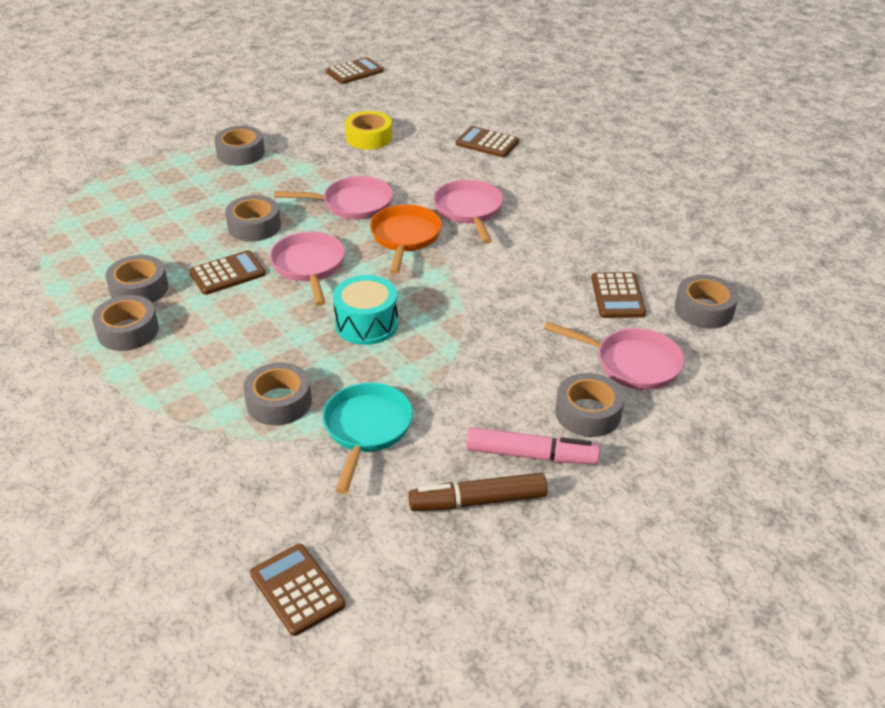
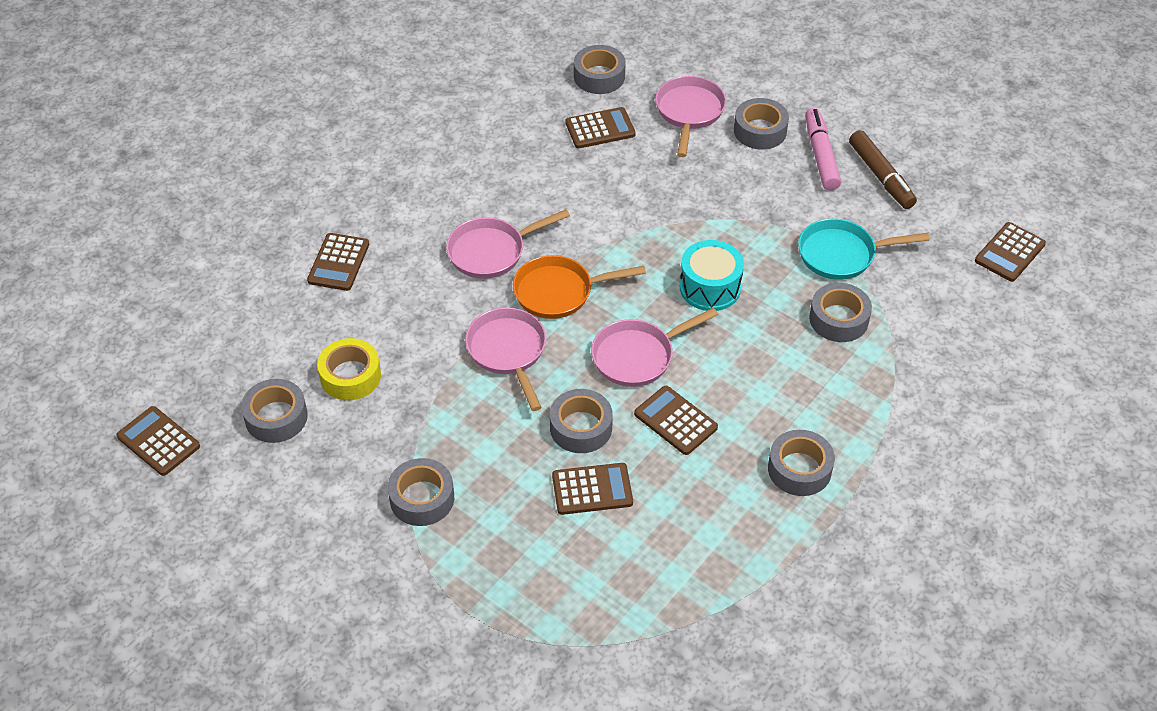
camera: 105 degrees left, 10 degrees up
grey tape [105,255,168,303] -> grey tape moved to [241,379,308,443]
none -> brown calculator [552,463,633,515]

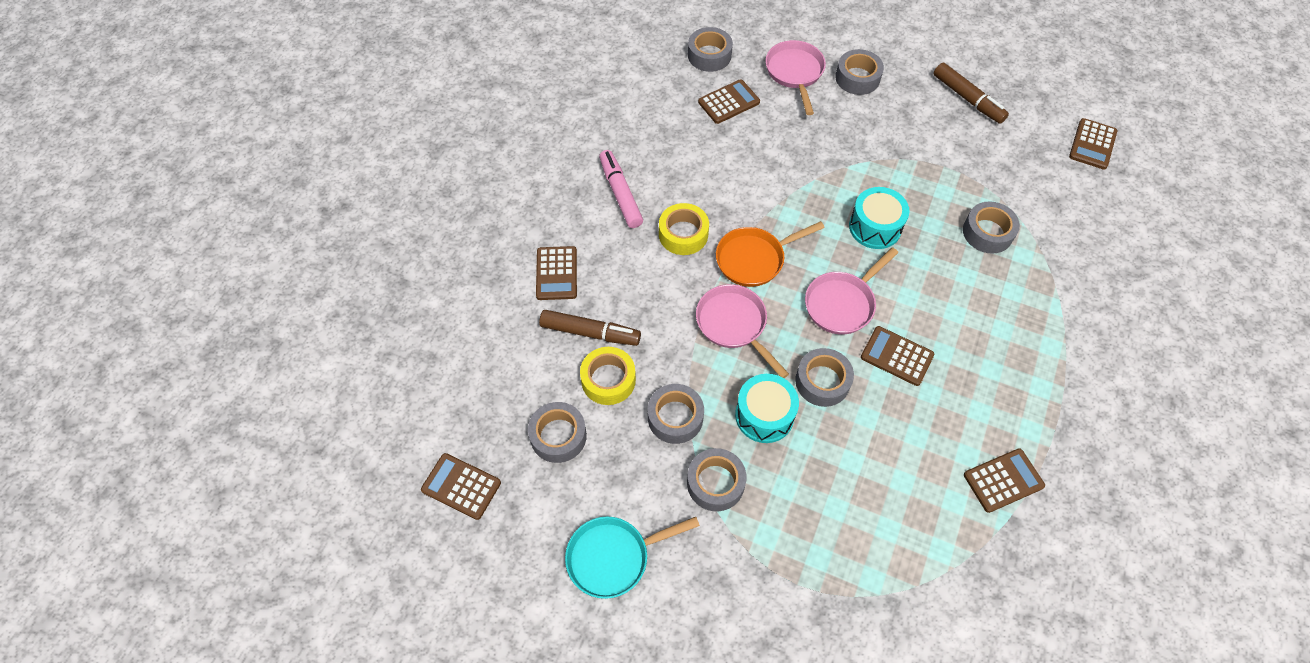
camera: 15 degrees left, 10 degrees up
pink pan [446,209,570,279] -> yellow tape [659,203,709,255]
brown calculator [552,463,633,515] -> brown calculator moved to [964,448,1045,513]
grey tape [768,430,835,496] -> grey tape moved to [648,384,704,444]
turquoise pan [798,218,930,280] -> turquoise pan moved to [565,516,700,599]
pink marker [805,108,841,190] -> pink marker moved to [599,150,643,228]
none -> brown marker [539,310,641,346]
none -> turquoise drum [735,374,799,443]

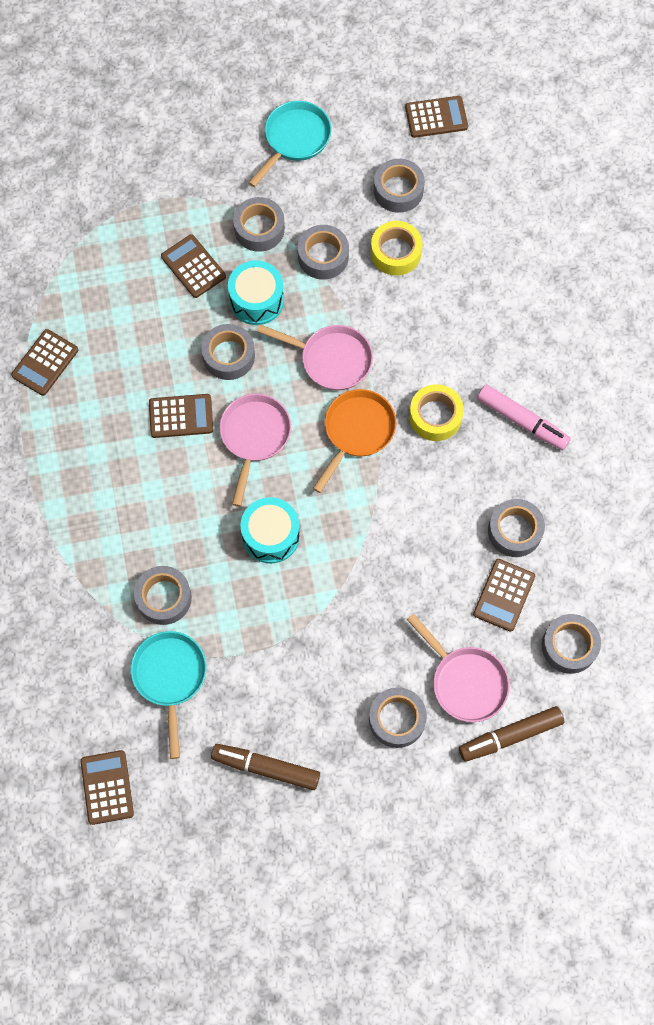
camera: 145 degrees right, 10 degrees up
brown calculator [536,246,577,300] -> brown calculator moved to [161,234,226,298]
brown marker [539,310,641,346] -> brown marker moved to [459,706,564,762]
none -> turquoise pan [131,631,206,759]
none -> grey tape [488,499,545,557]

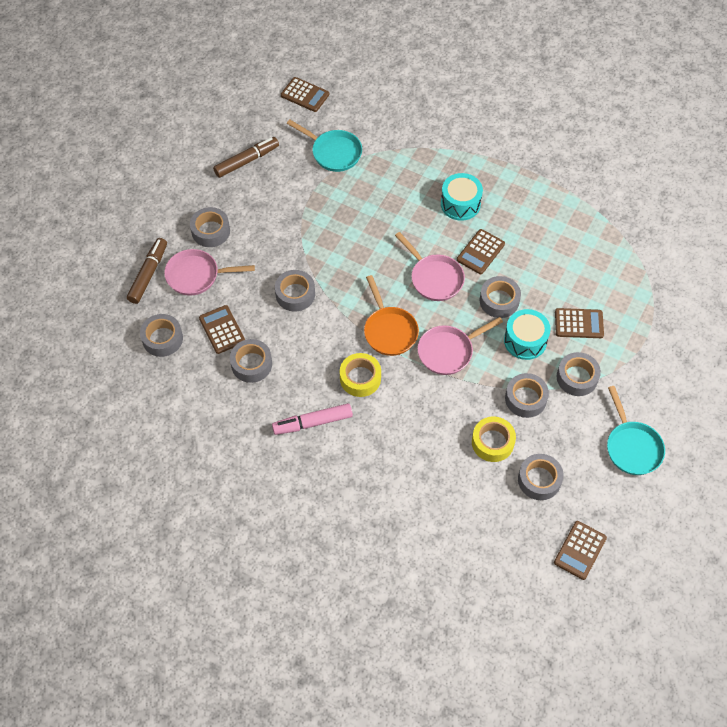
camera: 130 degrees right, 10 degrees down
brown calculator [11,329,78,396] -> none
grey tape [134,566,192,625] -> grey tape moved to [275,270,315,311]
turquoise drum [240,497,300,563] -> turquoise drum moved to [441,173,483,221]

